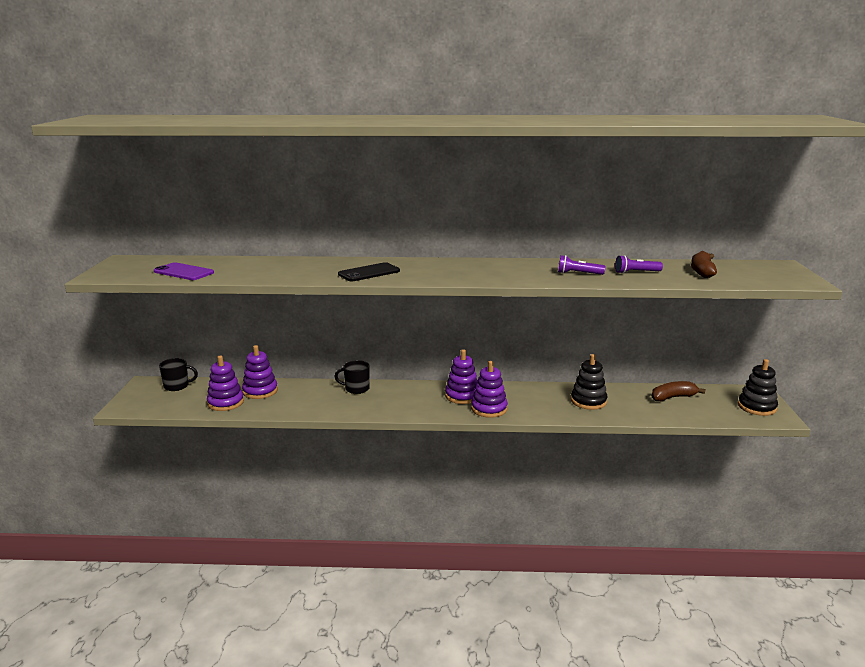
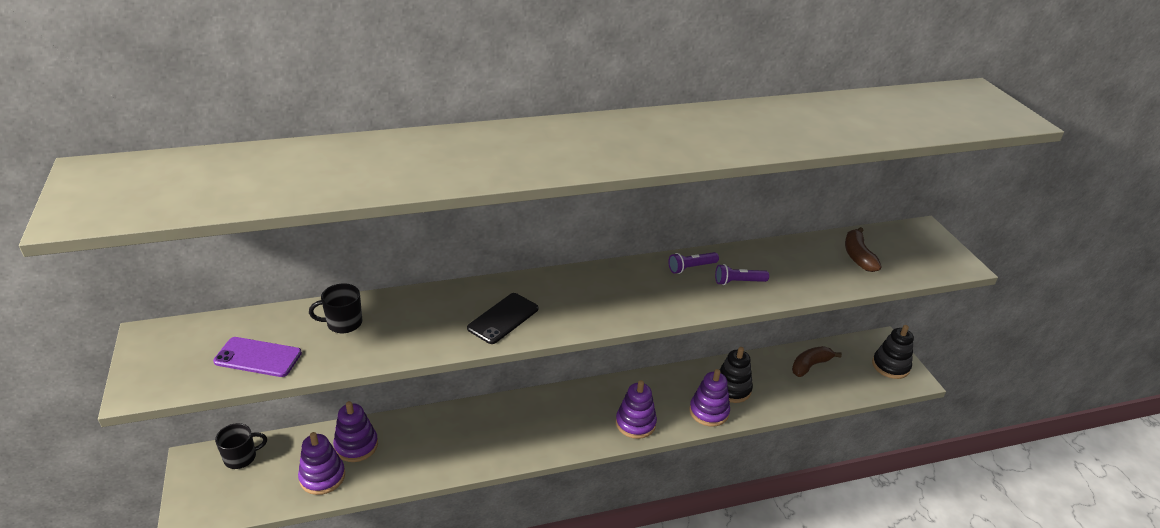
camera: 20 degrees left, 15 degrees up
black mug [334,360,370,394] -> black mug moved to [309,283,362,333]
purple stacking toy [445,349,478,404] -> purple stacking toy moved to [689,369,730,427]
purple flashlight [615,255,663,274] -> purple flashlight moved to [668,252,719,274]

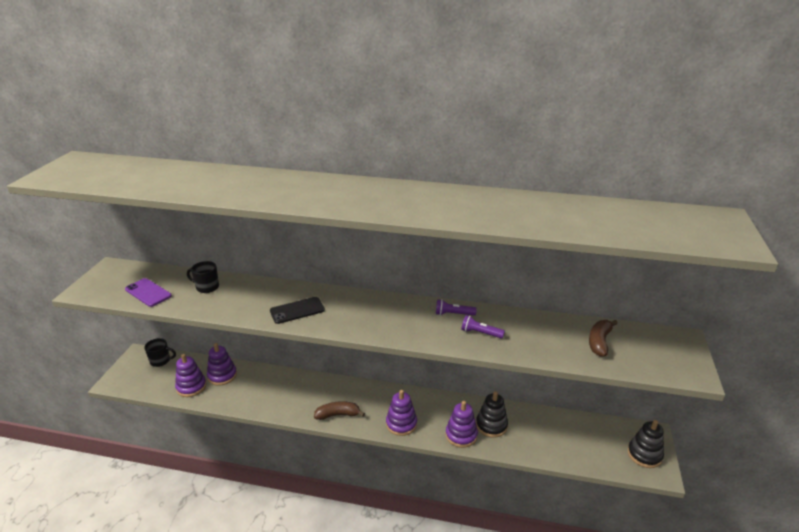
camera: 30 degrees right, 5 degrees down
brown banana [792,346,842,377] -> brown banana moved to [314,401,365,420]

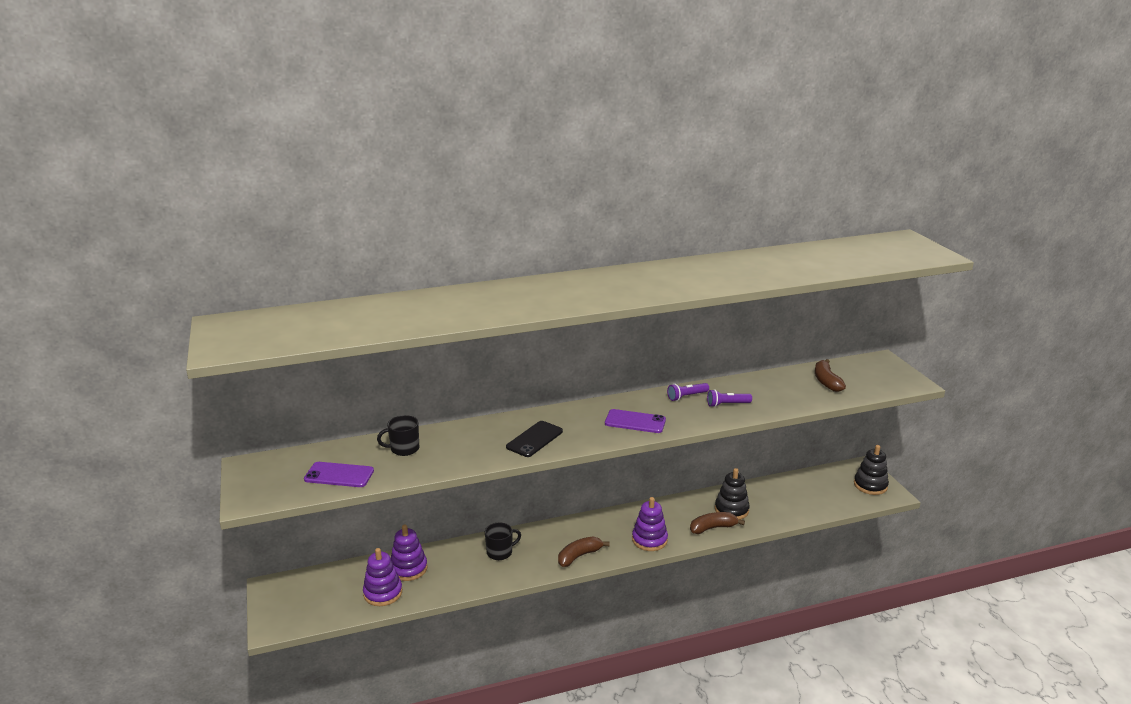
camera: 30 degrees left, 5 degrees down
black mug [144,338,176,367] -> black mug moved to [485,523,521,560]
purple stacking toy [445,401,478,448] -> brown banana [690,512,745,534]
none -> purple phone [605,409,666,433]

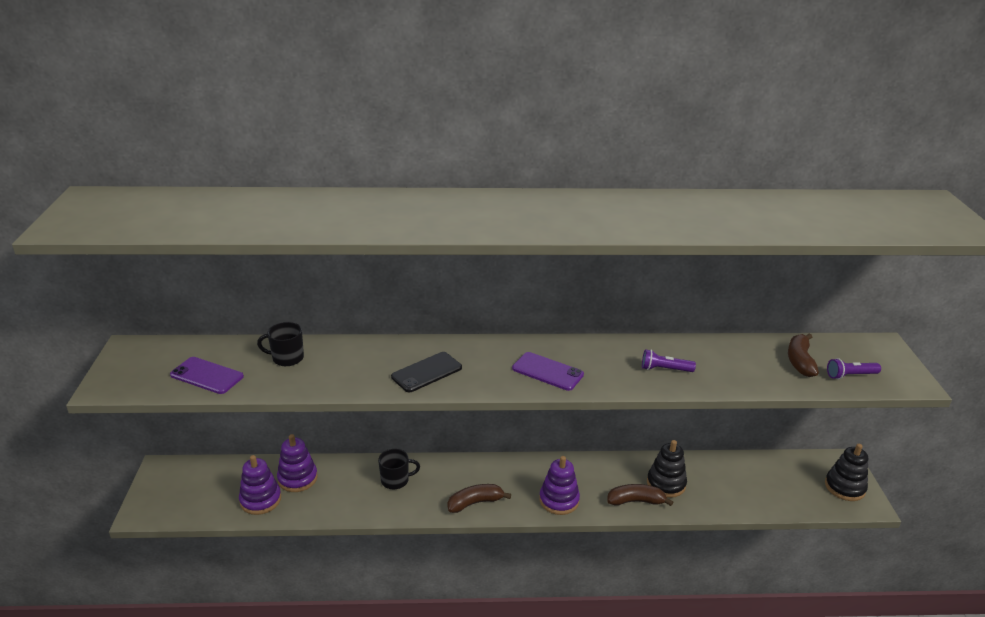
camera: 15 degrees right, 5 degrees up
purple flashlight [667,383,709,401] -> purple flashlight moved to [827,358,881,379]

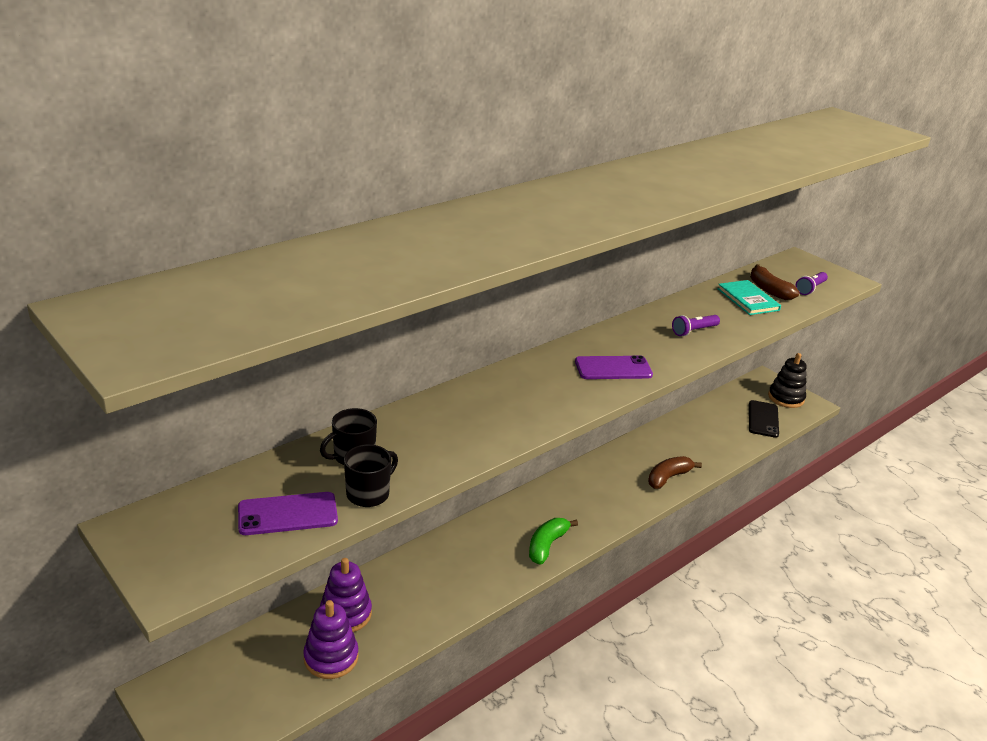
camera: 40 degrees left, 0 degrees up
black mug [378,449,420,489] -> black mug moved to [344,444,398,507]
black phone [391,352,462,392] -> black phone moved to [749,400,779,438]
brown banana [448,484,511,513] -> green banana [529,518,578,565]
purple stacking toy [539,456,580,515] -> none
black stacking toy [647,440,687,498] -> none
none -> turquoise book [718,280,781,315]

